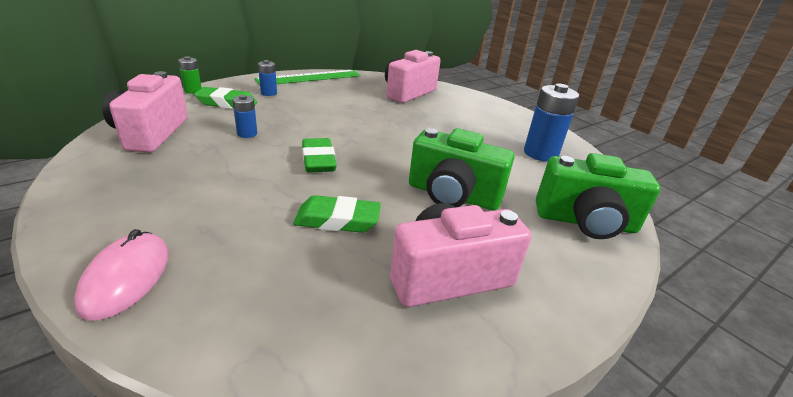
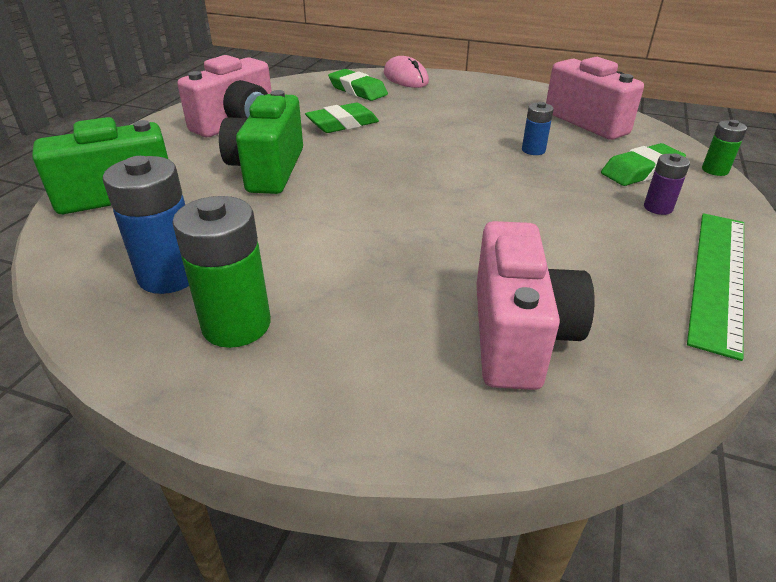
camera: 150 degrees right, 5 degrees up
blue battery [258,60,277,96] -> purple battery [644,153,690,215]
green eraser [302,138,337,172] -> green eraser moved to [328,69,388,101]
green camera [409,128,514,210] -> green camera turned 75 degrees counterclockwise [219,90,303,194]
none -> green battery [172,196,271,348]

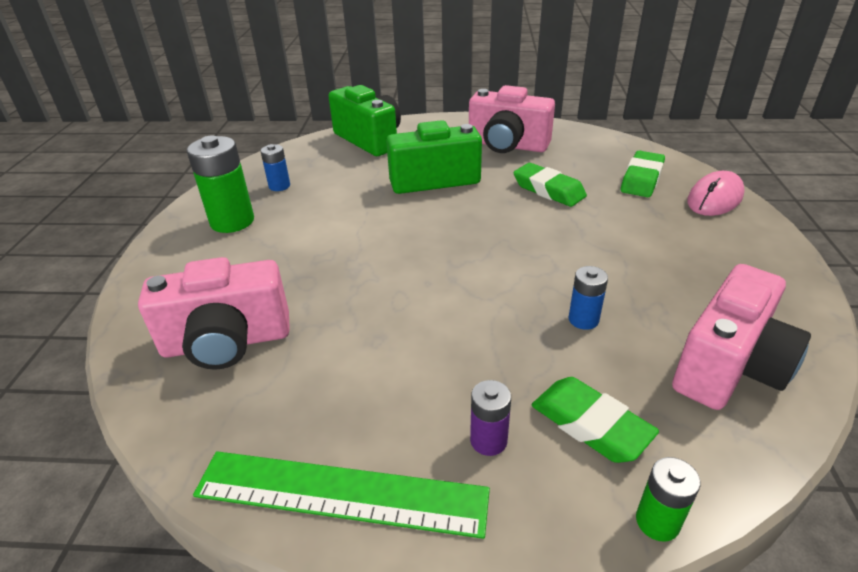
camera: 75 degrees right, 0 degrees up
blue battery [103,156,189,294] -> blue battery [261,144,290,191], size x0.54

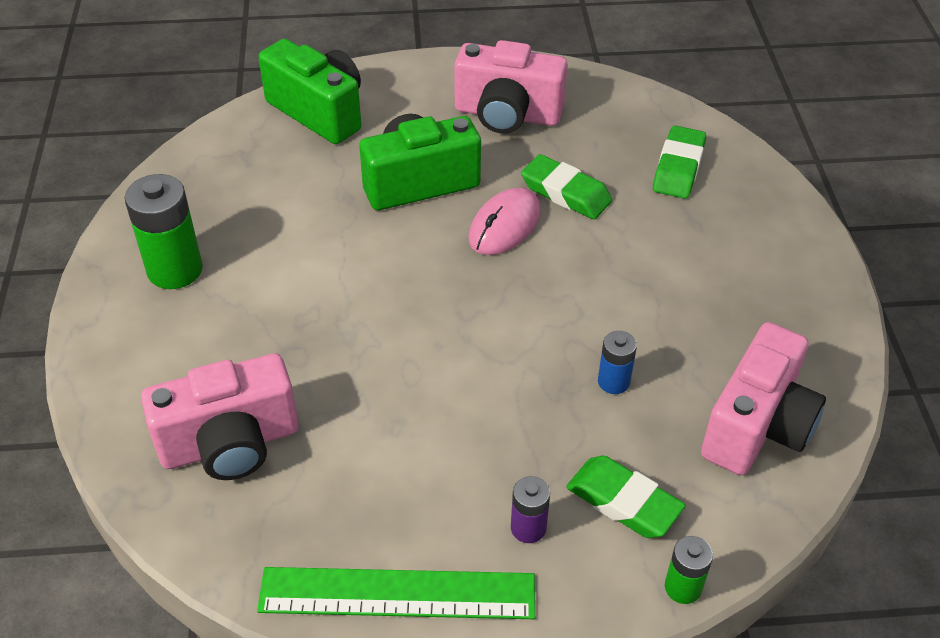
camera: 10 degrees left, 10 degrees up
blue battery [261,144,290,191] -> none
pink mouse [687,171,745,216] -> pink mouse moved to [468,188,541,255]

